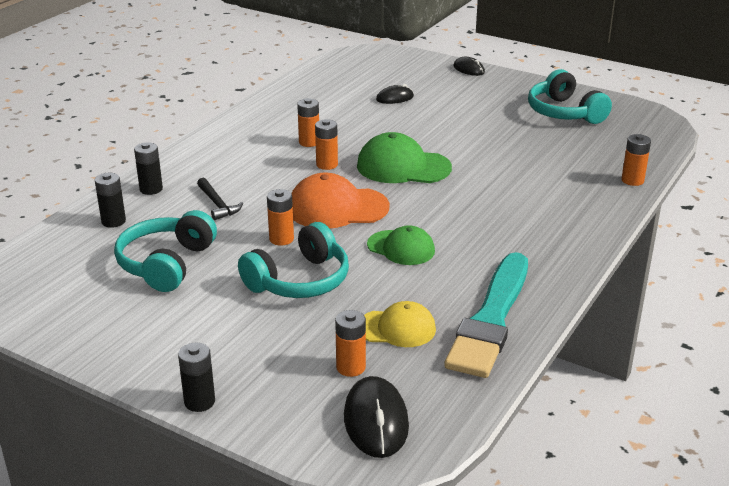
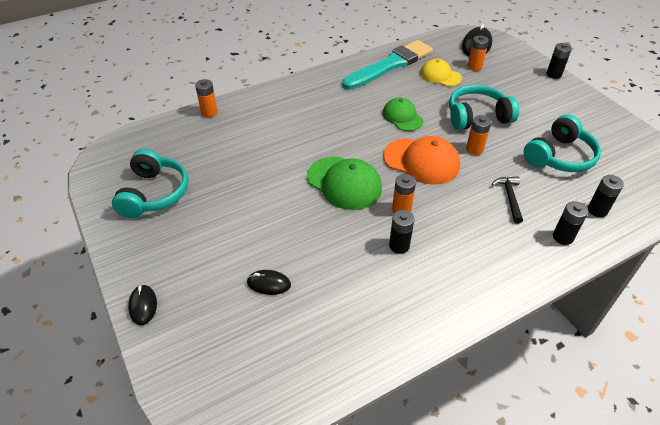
camera: 150 degrees left, 15 degrees up
orange battery [297,98,319,147] -> black battery [389,210,415,254]

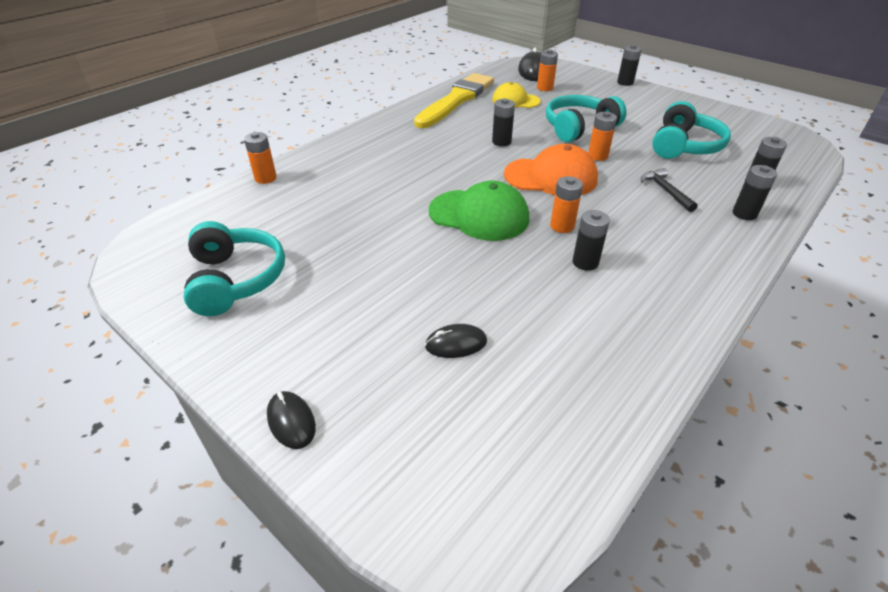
camera: 20 degrees left, 5 degrees down
turquoise brush [342,40,433,89] -> yellow brush [414,73,494,128]
green cap [383,97,423,131] -> black battery [492,98,515,146]

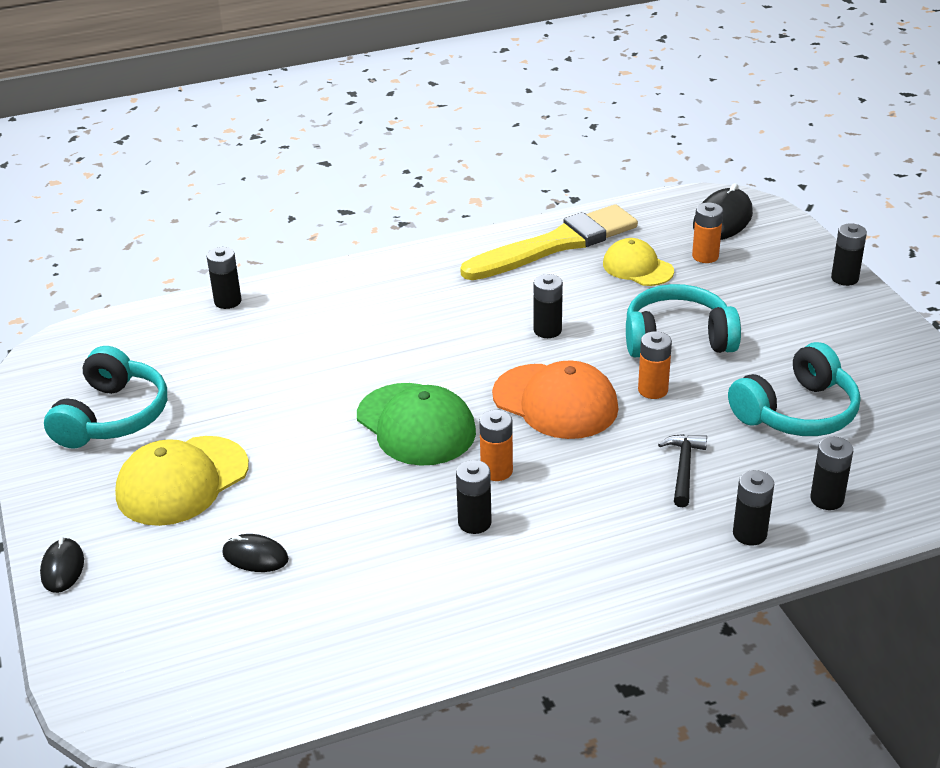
camera: 30 degrees right, 5 degrees down
orange battery [244,132,277,184] -> black battery [207,247,242,309]
none -> yellow cap [115,436,249,526]

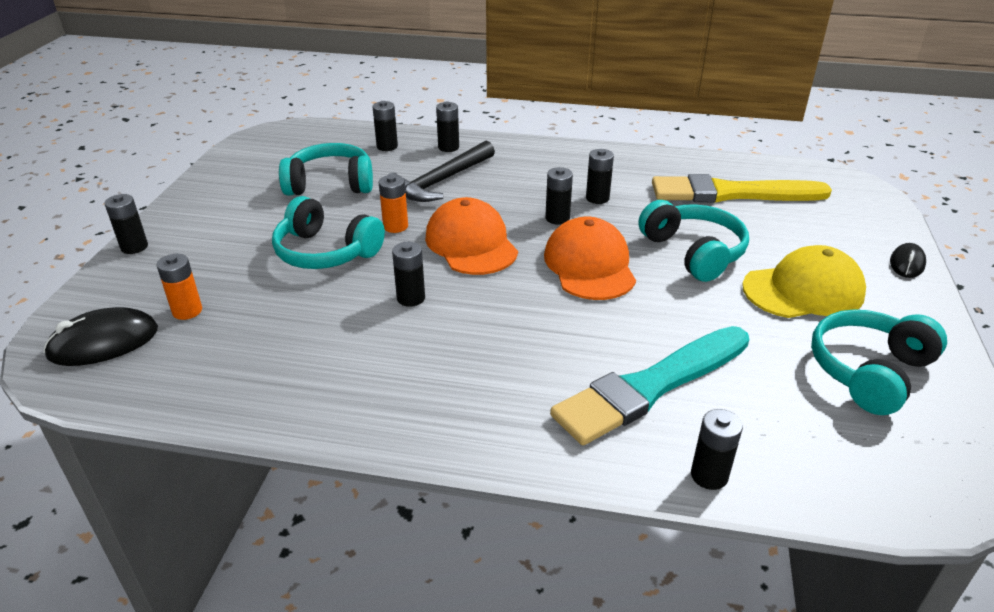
camera: 150 degrees left, 0 degrees up
black mouse [222,534,289,572] -> none
green cap [357,383,476,466] -> orange cap [544,216,636,300]
yellow brush [460,204,638,280] -> yellow brush moved to [652,174,832,203]
orange battery [479,410,513,481] -> black battery [545,167,573,225]
yellow cap [603,238,674,286] -> none
black hammer [658,434,707,507] -> black hammer [388,141,495,202], size x1.77
none -> turquoise brush [550,326,749,445]
none -> turquoise headphones [638,200,749,282]

